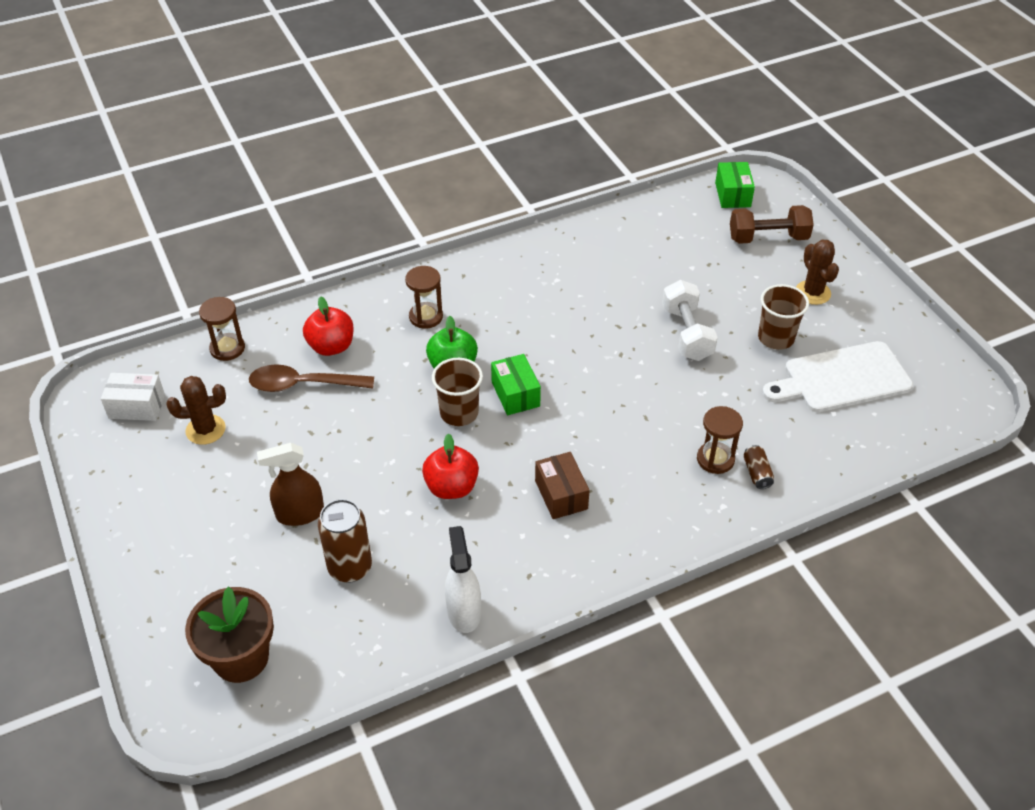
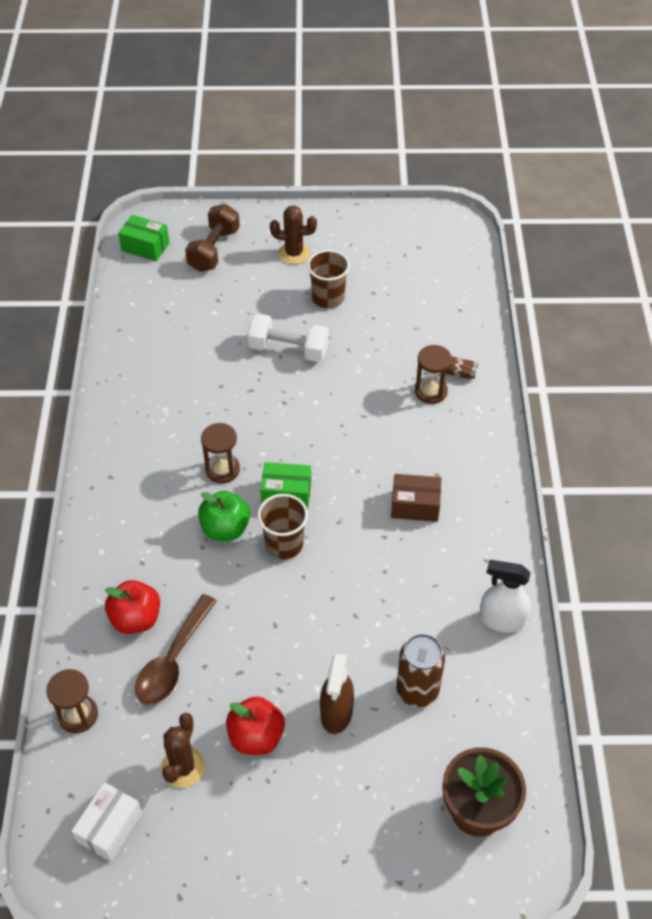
camera: 65 degrees left, 5 degrees up
brown hourglass [405,266,443,329] -> brown hourglass moved to [201,423,240,483]
red apple [422,434,479,499] -> red apple moved to [226,696,285,755]
white cutting board [762,341,913,412] -> none

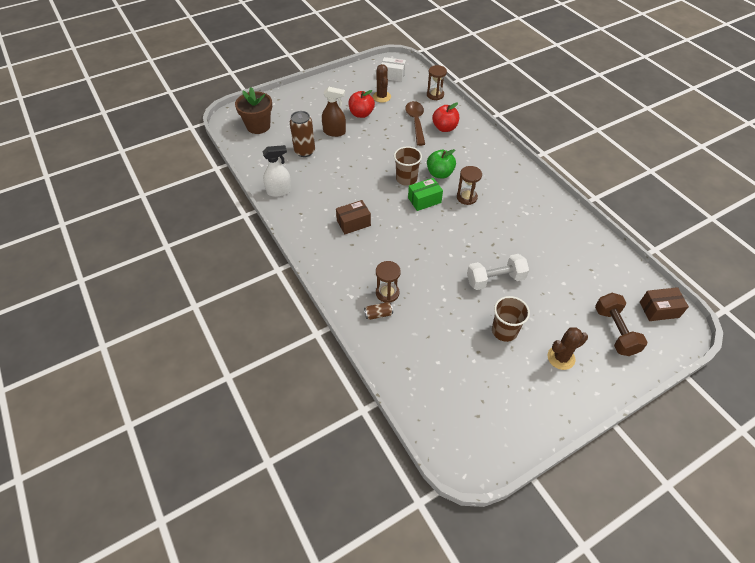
camera: 150 degrees right, 0 degrees up
white box [72,782,142,862] -> white box turned 75 degrees counterclockwise [381,57,406,82]
green box [118,215,169,261] -> brown box [640,287,689,321]
brown spray bottle [320,653,354,734] -> brown spray bottle turned 120 degrees clockwise [322,87,346,137]

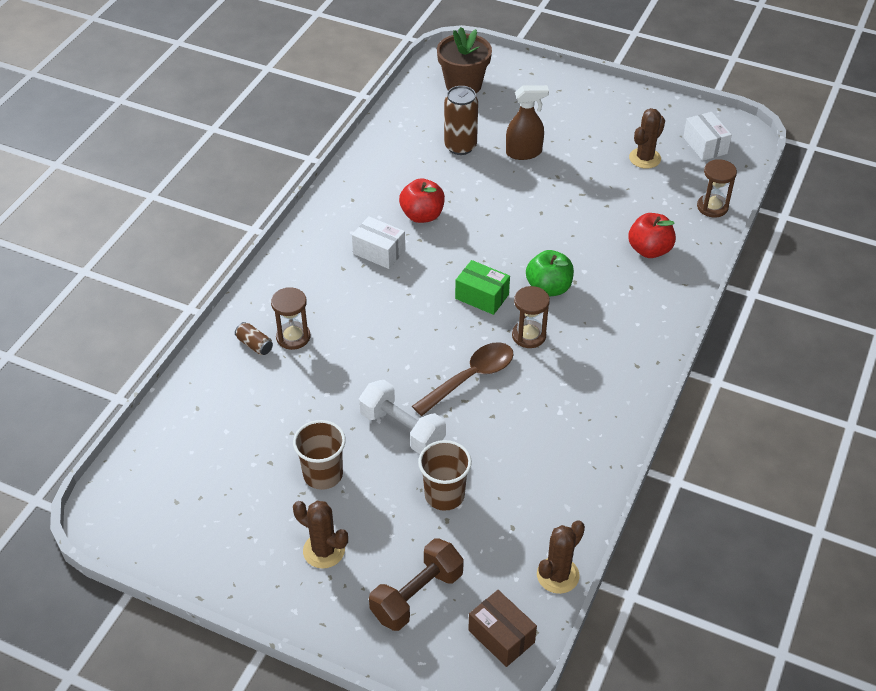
camera: 55 degrees right, 5 degrees down
white spray bottle [263,145,292,197] -> none
brown spray bottle [322,87,346,137] -> brown spray bottle turned 75 degrees counterclockwise [506,85,549,160]
brown box [336,200,371,234] -> white box [352,216,405,269]
red apple [348,90,375,118] -> red apple moved to [399,178,445,223]
brown cup [394,146,422,186] -> brown cup moved to [418,440,472,511]
brown spoon [405,101,425,146] -> brown spoon moved to [412,342,514,416]
none -> brown cactus [537,520,585,594]

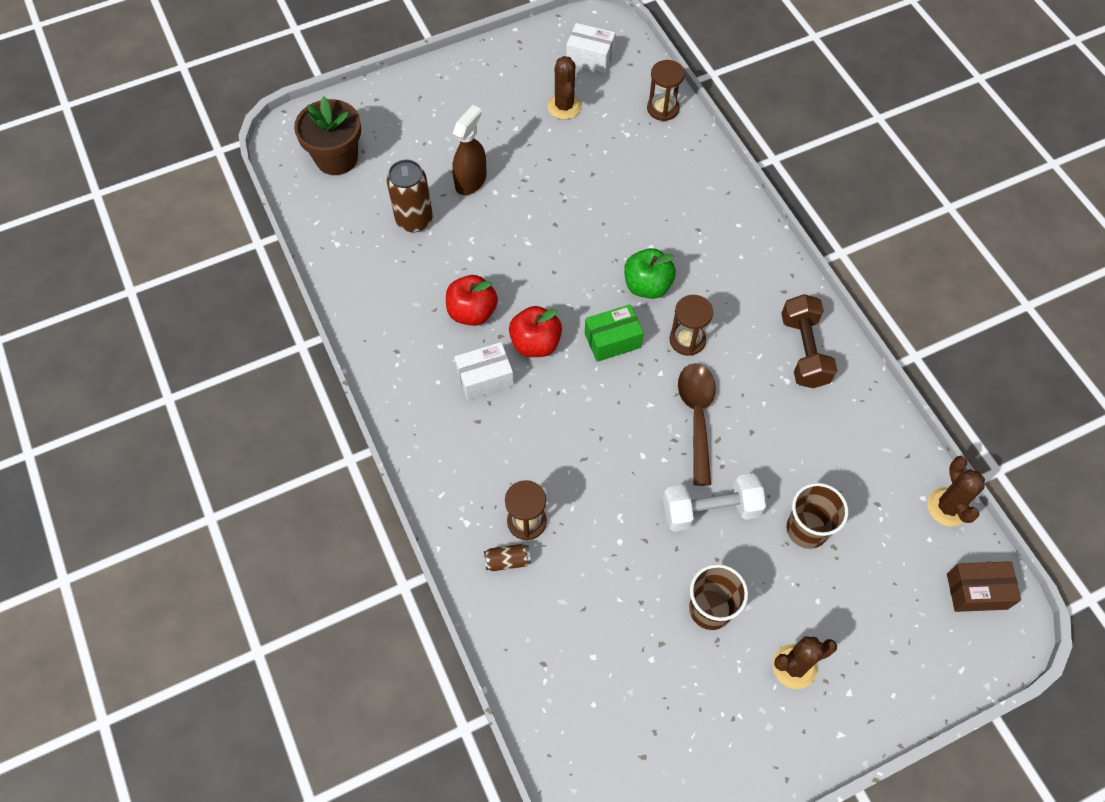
camera: 50 degrees left, 15 degrees up
brown dumbbell [369,538,464,631] -> brown dumbbell moved to [781,294,837,388]
red apple [628,213,676,258] -> red apple moved to [509,306,562,357]

